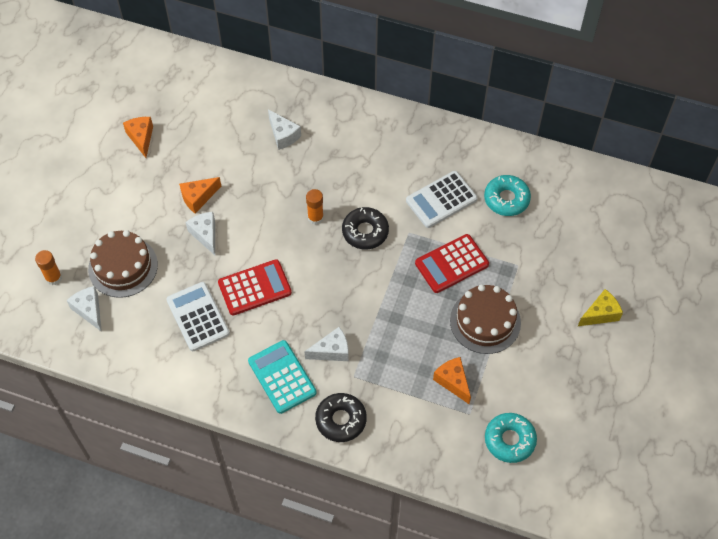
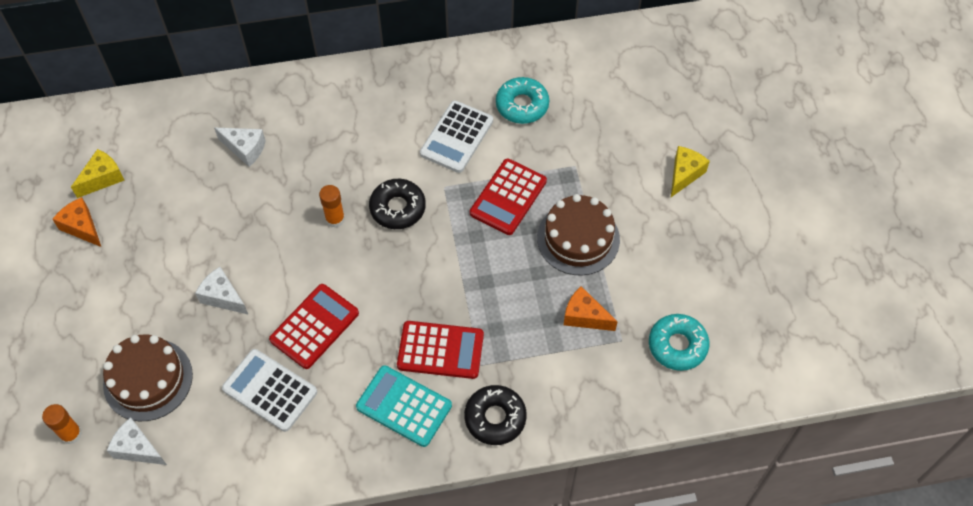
camera: 30 degrees left, 0 degrees up
orange cheese [179,177,221,213] -> none
white cheese [304,327,349,361] -> red calculator [397,321,484,379]
none -> yellow cheese [71,149,125,198]

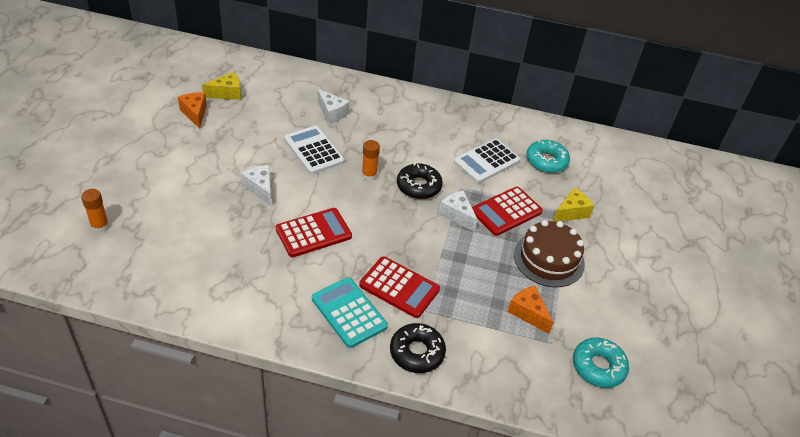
camera: 20 degrees right, 15 degrees down
brown cake [103,334,193,421] -> none
white cheese [107,417,167,465] -> white cheese moved to [439,190,478,232]
white calculator [222,349,317,432] -> white calculator moved to [284,126,344,174]
yellow cheese [671,146,710,197] -> yellow cheese moved to [553,188,594,222]

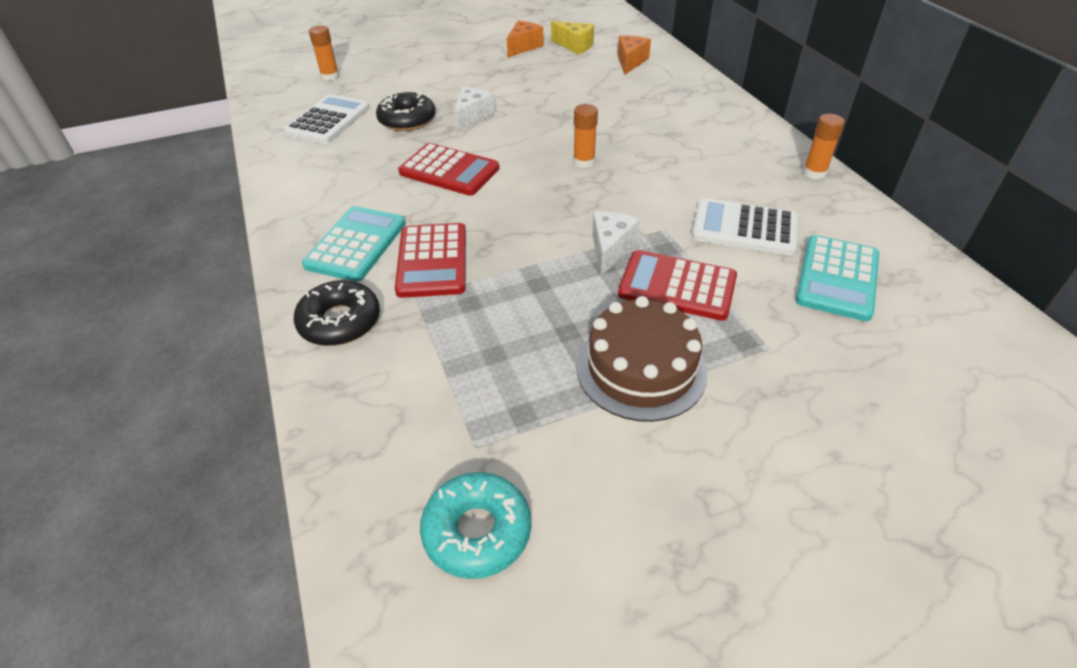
camera: 60 degrees right, 0 degrees up
white calculator [284,126,344,174] -> white calculator moved to [284,94,370,144]
white cheese [317,89,349,124] -> none
black donut [397,163,443,199] -> black donut moved to [376,92,435,131]
orange cheese [508,286,554,334] -> orange cheese moved to [618,35,651,75]
turquoise donut [526,140,570,173] -> turquoise calculator [796,235,879,321]
yellow cheese [553,188,594,222] -> none
none -> orange glue stick [803,114,845,179]

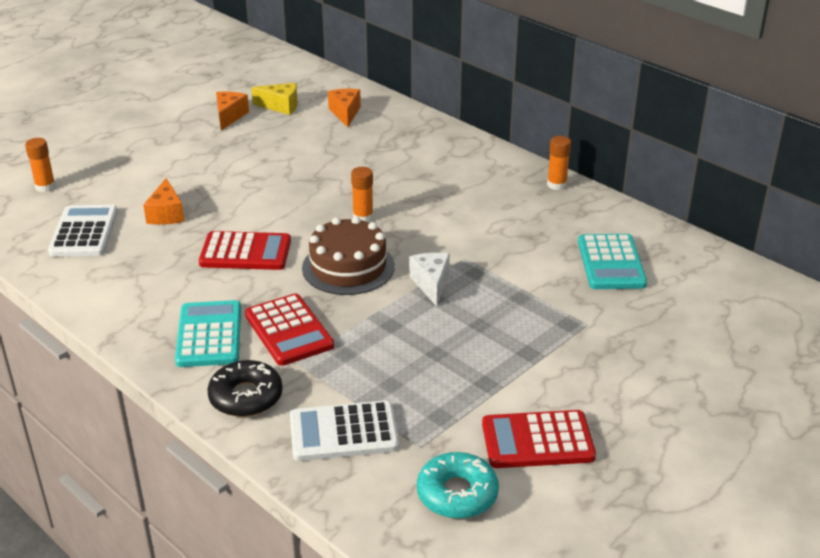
camera: 25 degrees left, 10 degrees down
black donut [376,92,435,131] -> orange cheese [143,178,185,225]
white cheese [454,87,495,133] -> none
brown cake [577,296,708,422] -> brown cake moved to [302,216,395,295]
red calculator [618,250,737,321] -> red calculator moved to [482,410,596,468]
white calculator [692,198,798,256] -> white calculator moved to [290,401,399,461]

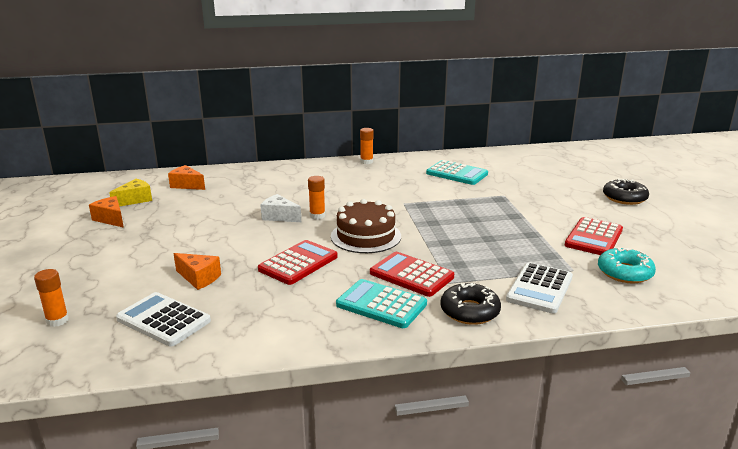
camera: 55 degrees left, 10 degrees down
red calculator [245,294,334,366] -> red calculator turned 150 degrees counterclockwise [370,252,454,297]
white cheese [409,253,450,307] -> white cheese moved to [260,194,301,222]
none -> black donut [603,178,649,205]

